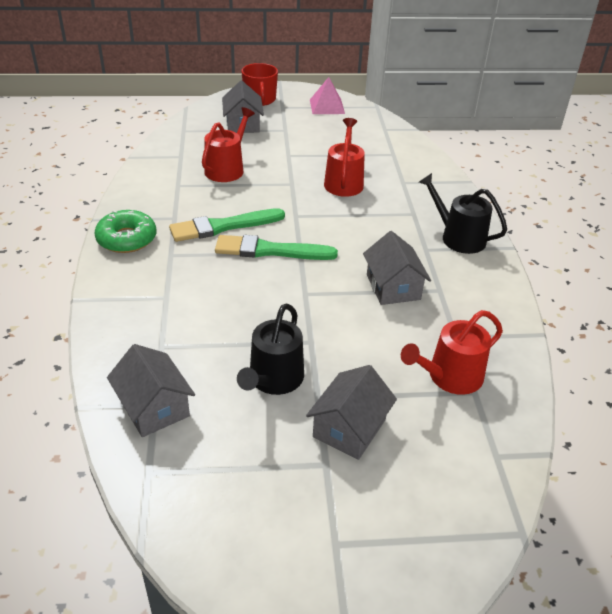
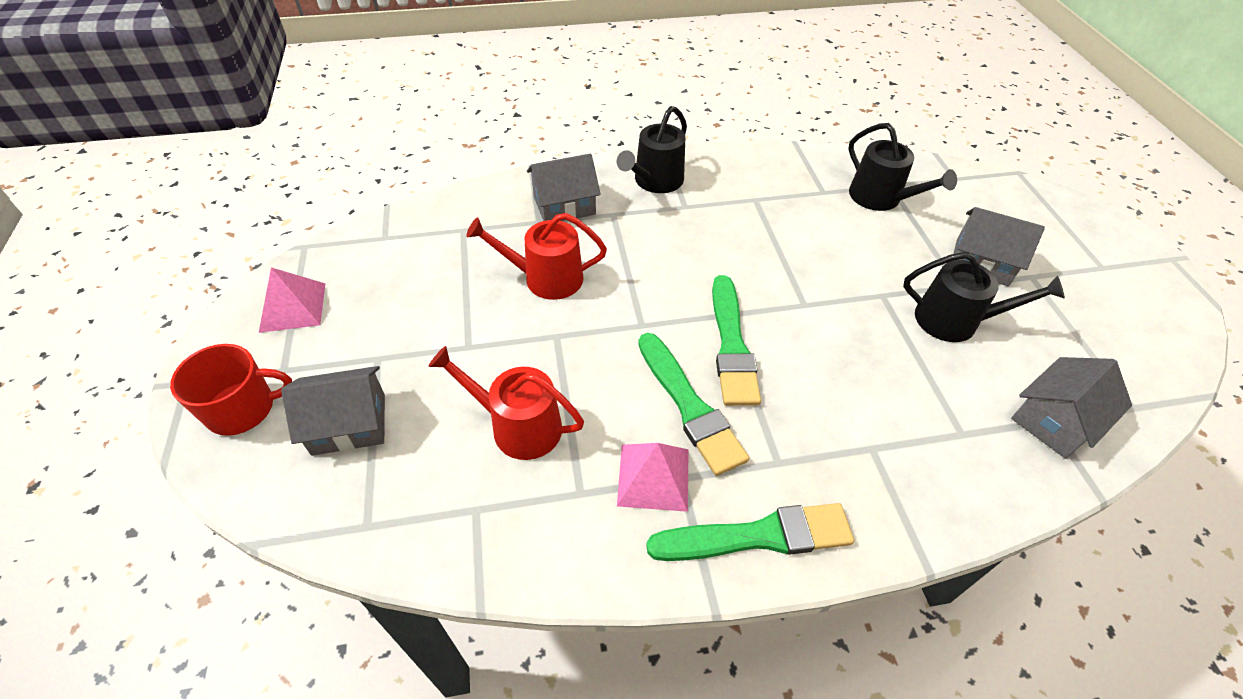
camera: 95 degrees left, 10 degrees up
green donut [94,210,156,253] -> green brush [646,503,854,561]
grey house [363,231,431,305] -> grey house moved to [527,154,601,221]
red watering can [401,310,503,395] -> black watering can [848,123,957,211]
none -> pink pyramid [617,443,689,512]

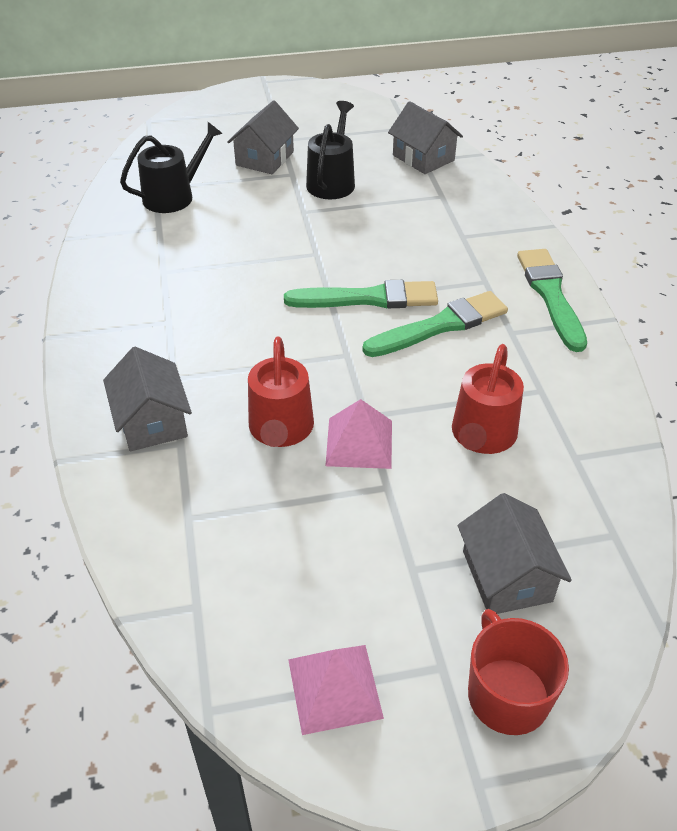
camera: 90 degrees left, 5 degrees down
black watering can [617,106,687,193] -> none
pink pyramid [617,443,689,512] -> pink pyramid moved to [325,399,392,469]

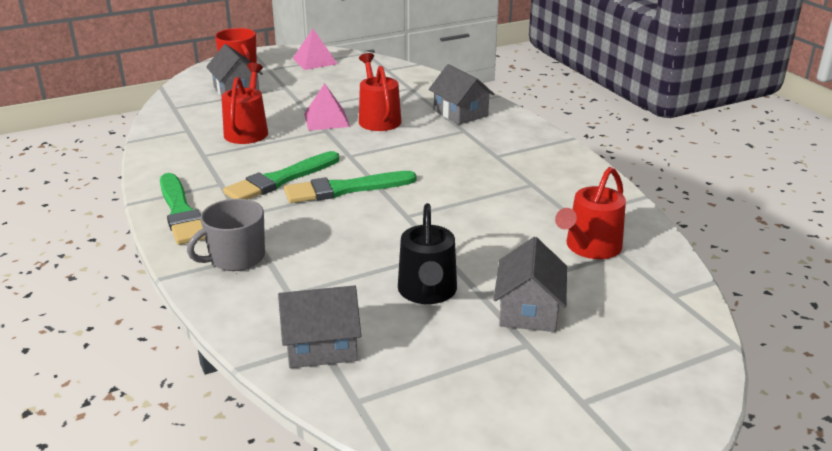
camera: 165 degrees right, 15 degrees down
black watering can [120,122,223,213] -> red watering can [555,167,626,259]
grey house [388,101,463,174] -> grey house turned 45 degrees counterclockwise [278,285,361,368]
none -> grey mug [187,199,265,271]

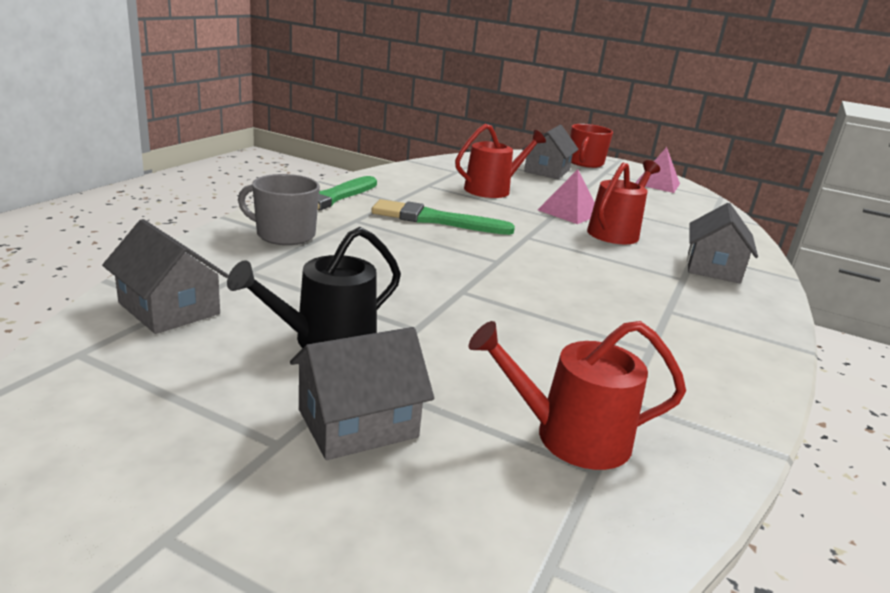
camera: 50 degrees right, 5 degrees down
green brush [284,171,417,203] -> none

